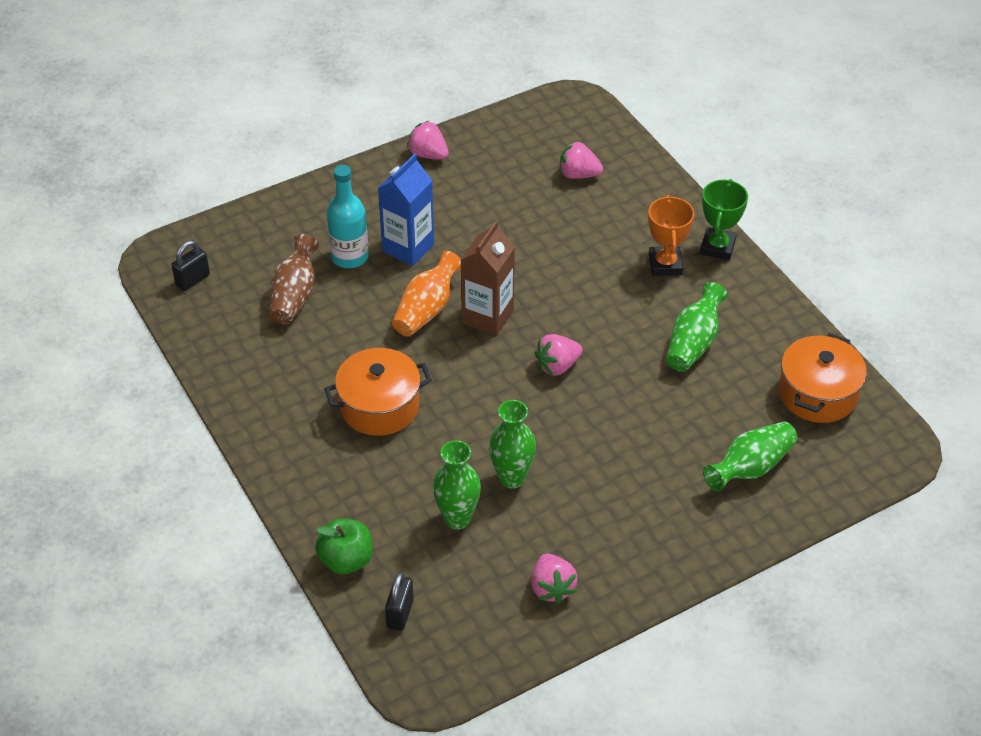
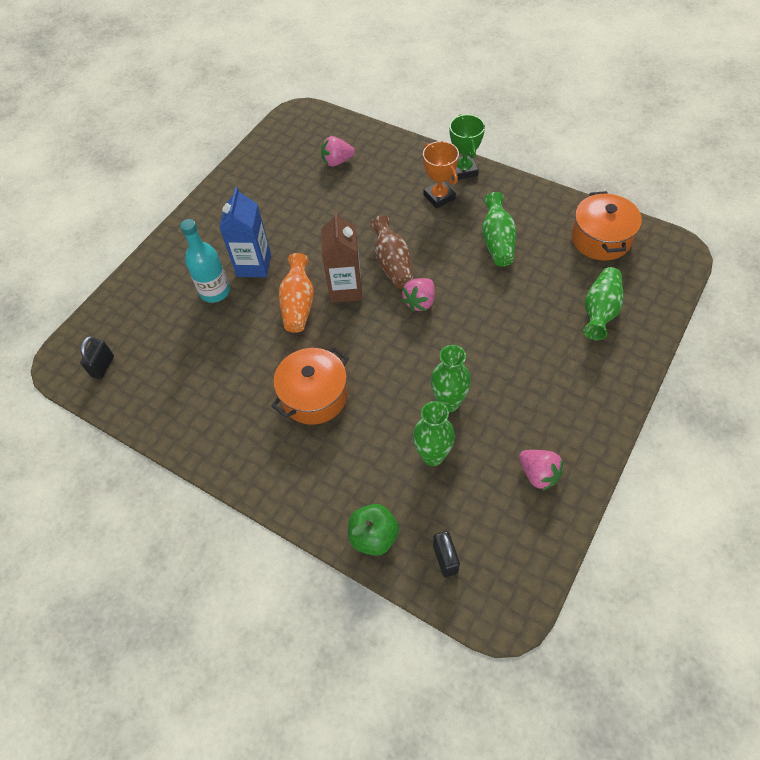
camera: 25 degrees left, 10 degrees up
brown vase [269,234,319,325] -> brown vase moved to [370,215,413,289]
pink strawberry [407,121,449,160] -> none

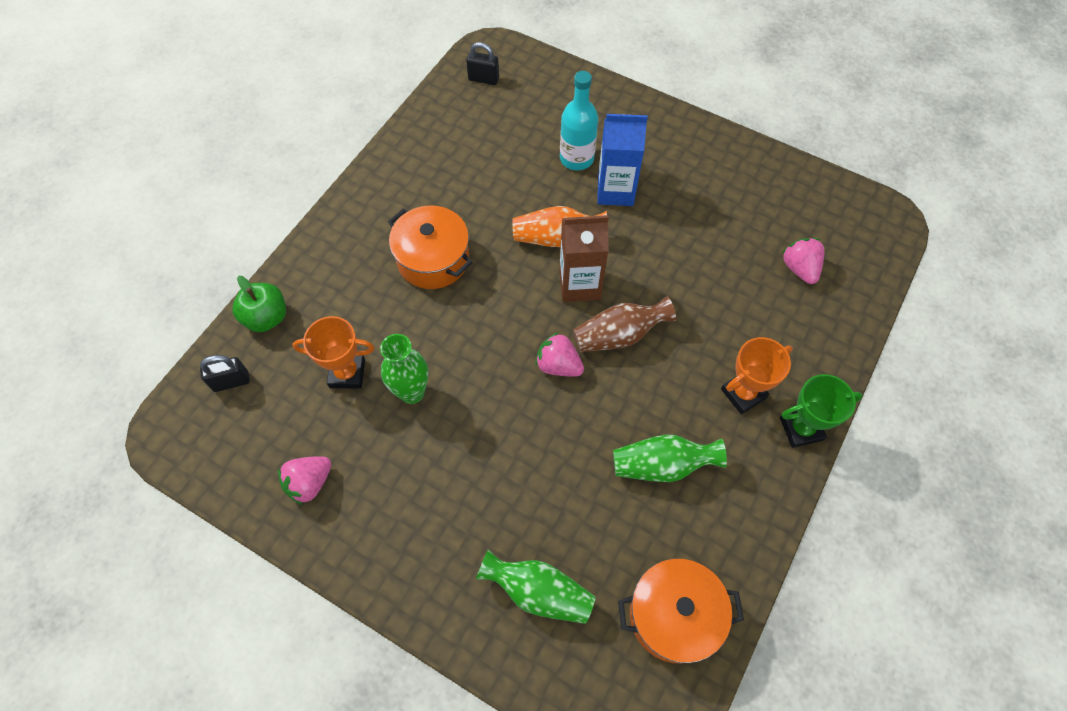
camera: 85 degrees right, 5 degrees up
green vase [413,401,455,466] -> orange trophy [292,316,374,389]

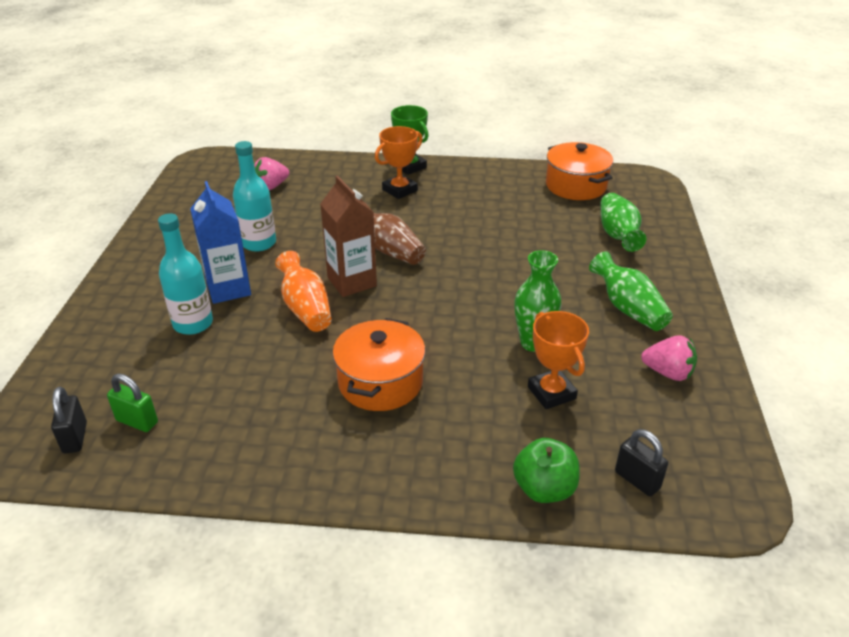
camera: 115 degrees left, 25 degrees down
pink strawberry [535,332,584,377] -> none
green vase [613,434,727,482] -> green vase moved to [589,251,673,331]
orange trophy [721,337,793,414] -> orange trophy turned 75 degrees counterclockwise [375,126,423,199]
none -> green padlock [107,374,158,432]
none -> turquoise bottle [233,141,276,252]

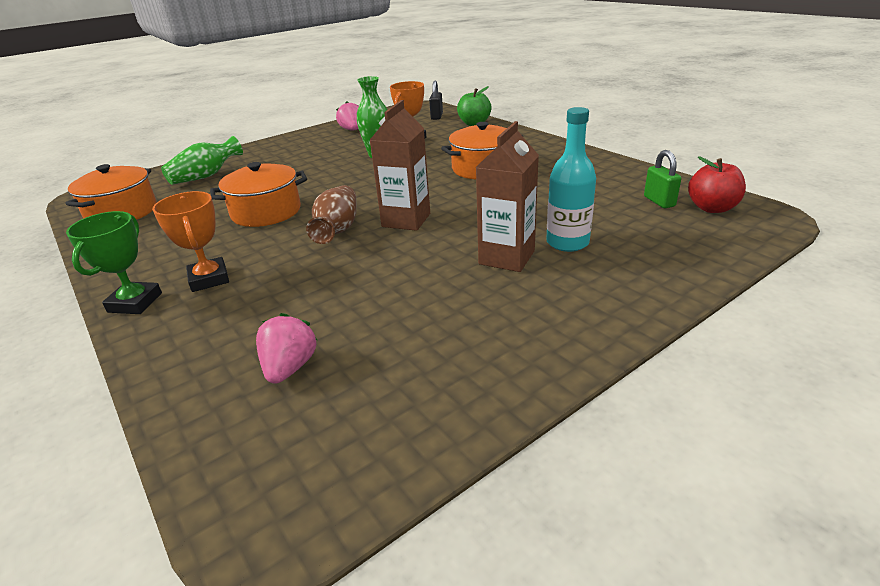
camera: 130 degrees left, 5 degrees down
black padlock [51,386,87,453] -> red apple [688,157,746,213]
blue carton [190,181,251,304] -> brown carton [476,121,539,272]
turquoise bottle [233,141,276,252] -> none
pink strawberry [254,157,289,190] -> pink strawberry turned 90 degrees counterclockwise [256,313,317,384]
orange vase [275,251,332,332] -> none
orange trophy [375,126,423,199] -> orange trophy turned 60 degrees clockwise [152,191,229,292]
green vase [589,251,673,331] -> none
none -> orange pot [210,162,307,227]

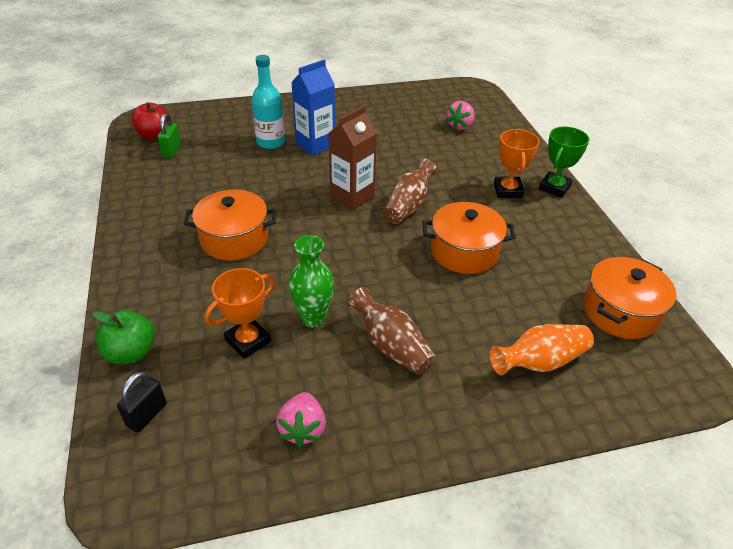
camera: 160 degrees left, 10 degrees up
green vase [161,136,243,185] -> orange vase [489,324,594,375]
brown carton [476,121,539,272] -> blue carton [291,60,335,156]
none -> brown vase [347,287,436,375]

